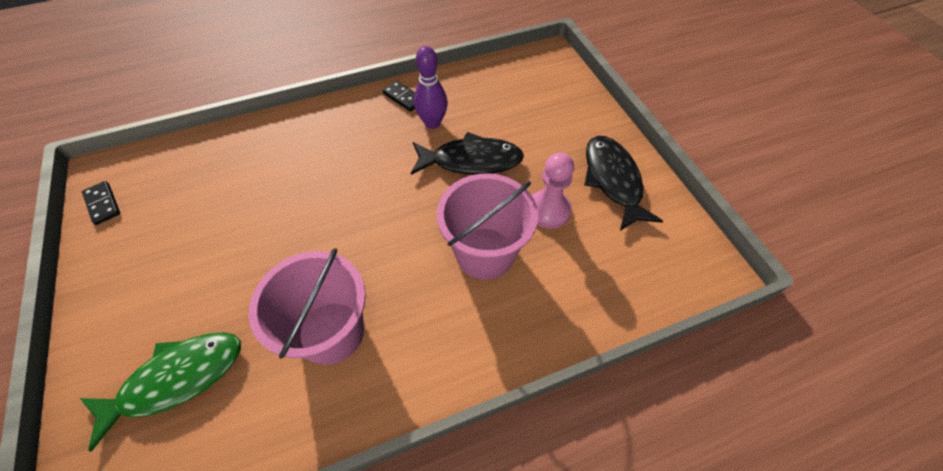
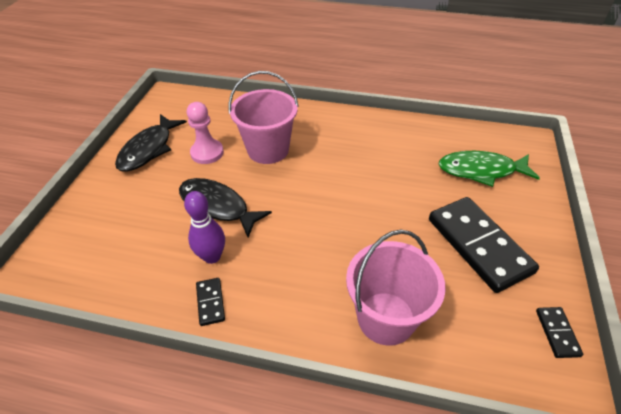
camera: 145 degrees left, 10 degrees down
pink bucket [249,248,366,365] -> pink bucket moved to [346,230,445,346]
none -> black domino [429,197,539,293]

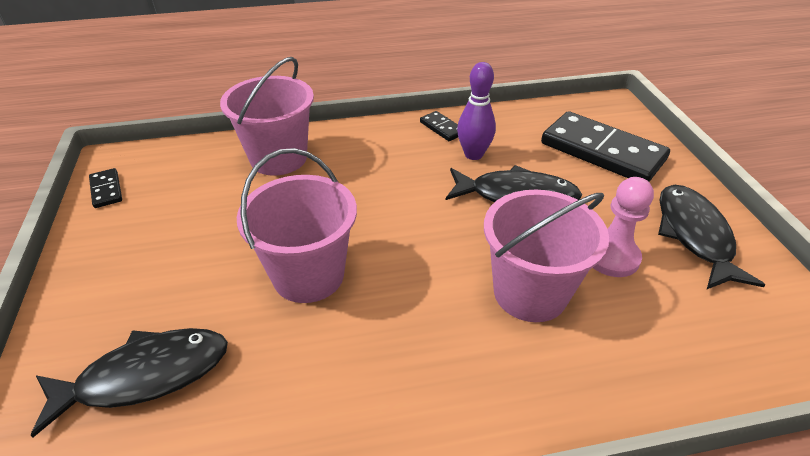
camera: 155 degrees right, 5 degrees down
black domino [429,197,539,293] -> black domino moved to [541,111,670,182]
green fish [439,151,540,187] -> black fish [31,328,228,438]
none -> pink bucket [237,148,357,303]

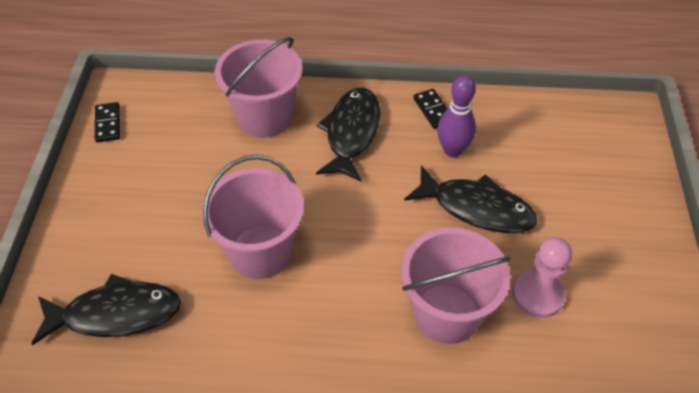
camera: 15 degrees right, 10 degrees up
black domino [541,111,670,182] -> none
black fish [658,185,765,289] -> black fish moved to [316,87,380,182]

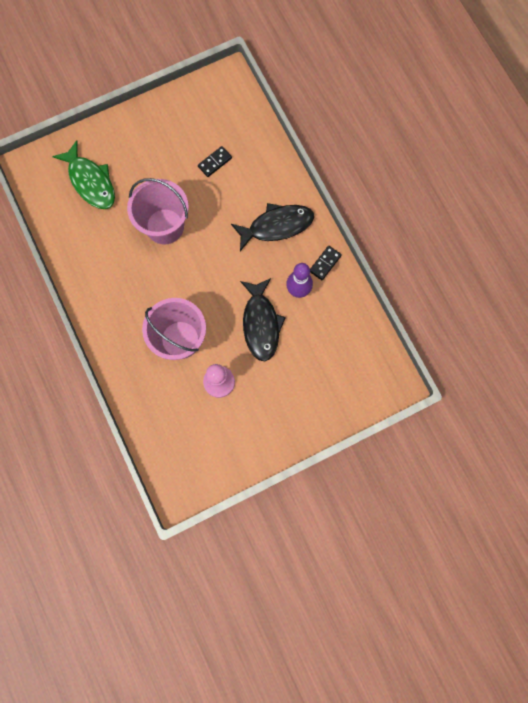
camera: 60 degrees right, 25 degrees up
black fish [31,274,181,345] -> green fish [52,140,115,209]
black domino [95,102,120,142] -> black domino moved to [198,146,232,177]
pink bucket [214,37,303,138] -> none

